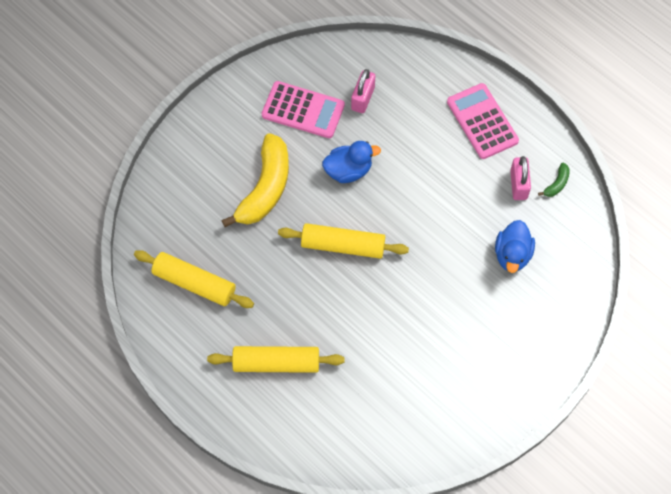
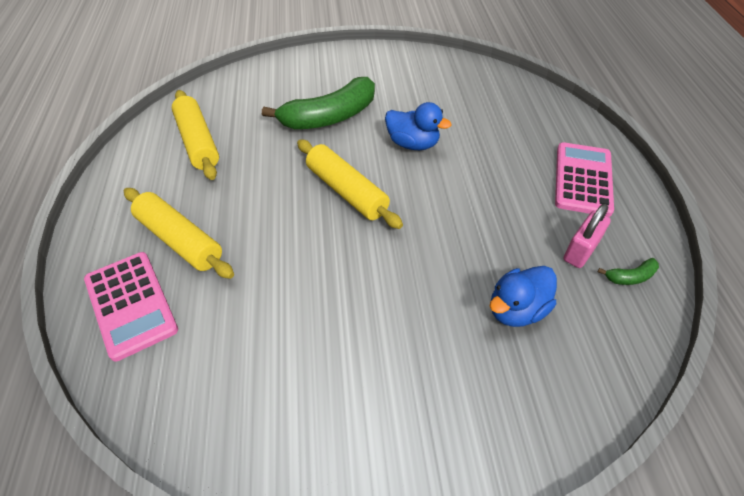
camera: 40 degrees right, 15 degrees down
yellow banana [221,133,289,227] -> green banana [262,77,375,129]
pink calculator [262,81,345,138] -> pink calculator moved to [84,252,178,362]
pink padlock [351,69,375,113] -> none

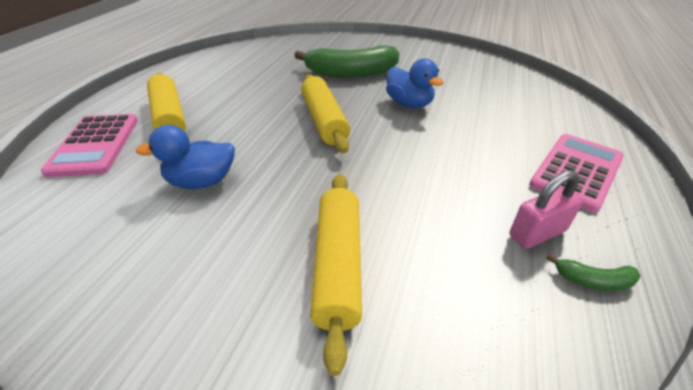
camera: 25 degrees right, 10 degrees down
yellow rolling pin [172,90,219,180] -> yellow rolling pin moved to [310,174,362,376]
blue duck [490,266,557,327] -> blue duck moved to [136,125,235,189]

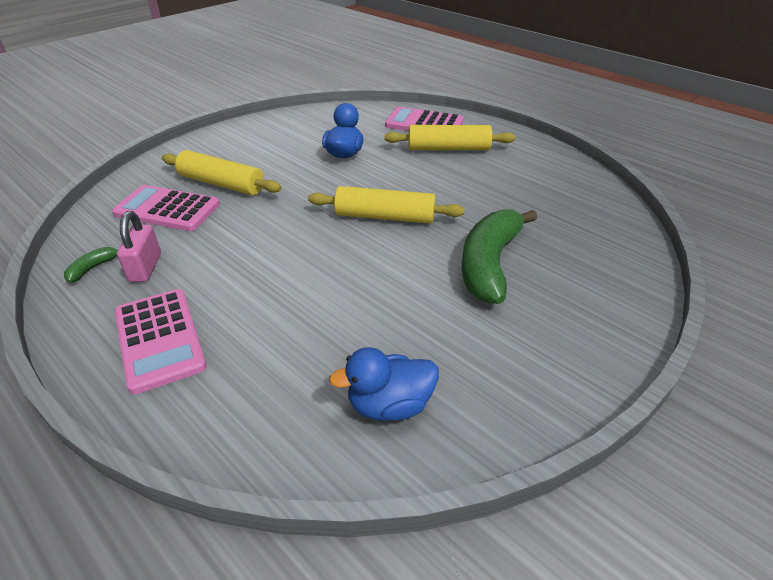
camera: 115 degrees right, 0 degrees up
blue duck [386,58,444,108] -> blue duck moved to [329,347,439,421]
none -> pink calculator [112,185,220,231]

